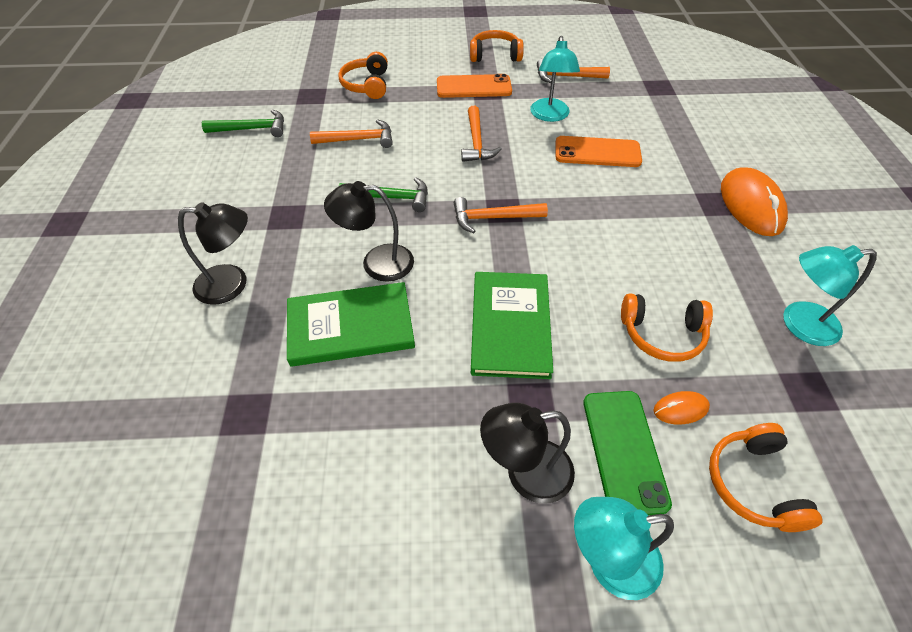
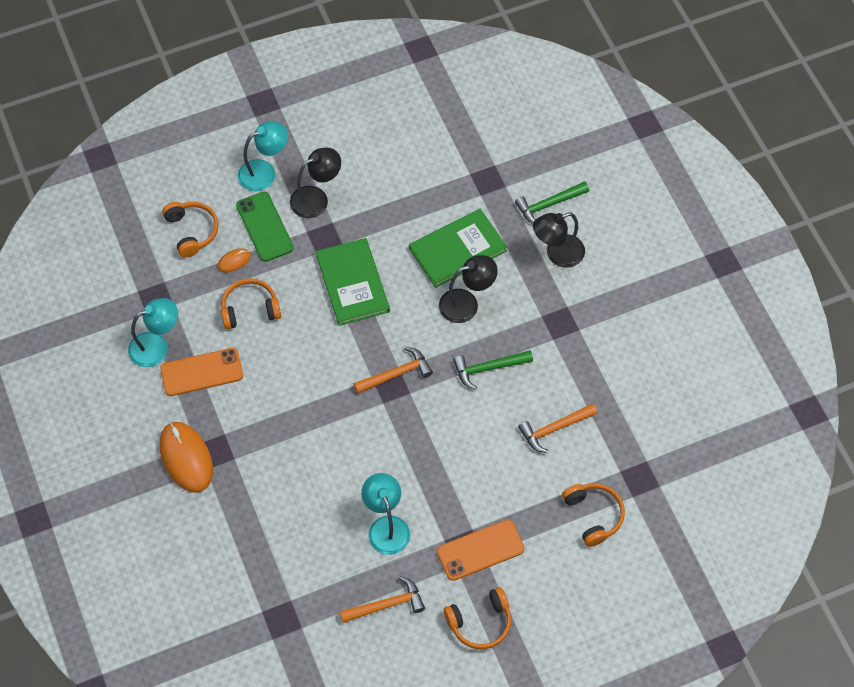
camera: 160 degrees right, 10 degrees up
green hammer [202,109,284,137] -> green hammer moved to [515,182,589,224]
orange hammer [461,106,502,162] -> none
orange phone [555,136,642,167] -> orange phone moved to [160,348,243,396]

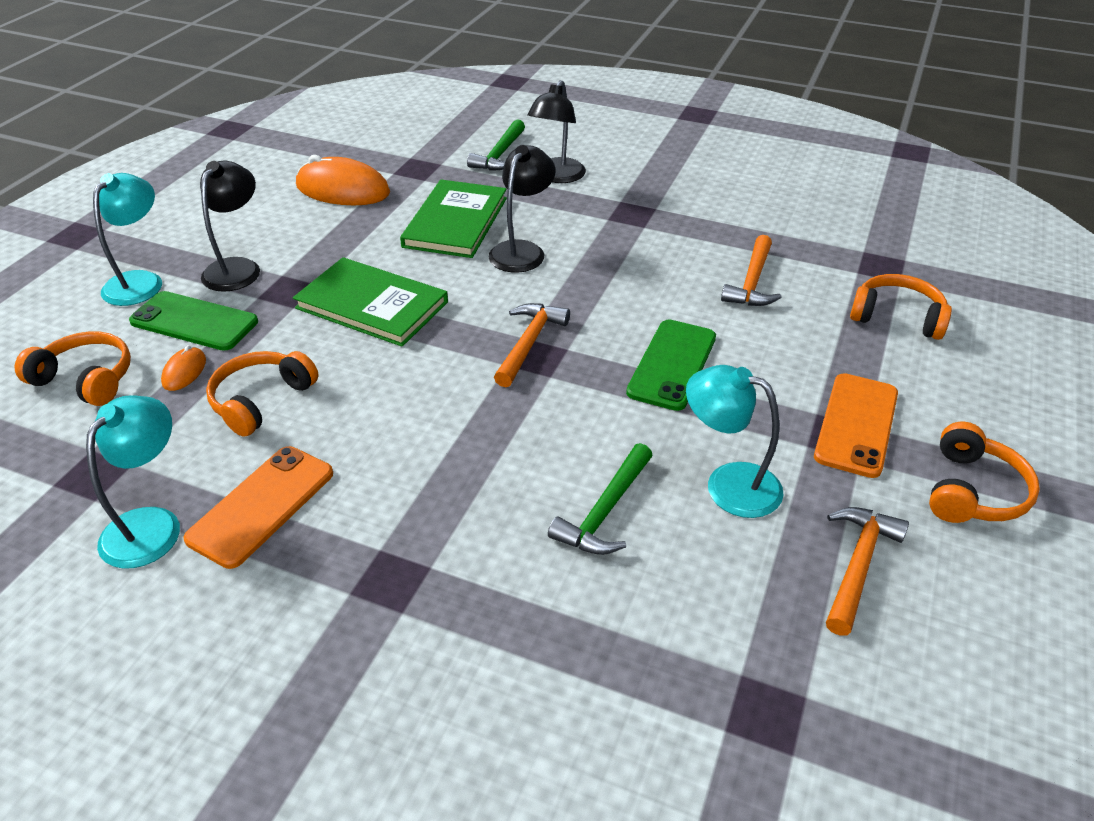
camera: 45 degrees left, 20 degrees down
orange mouse [160,422,213,493] -> orange mouse moved to [296,155,390,205]
green hammer [453,350,533,390] -> green hammer moved to [548,443,653,555]
none -> green phone [626,320,716,411]

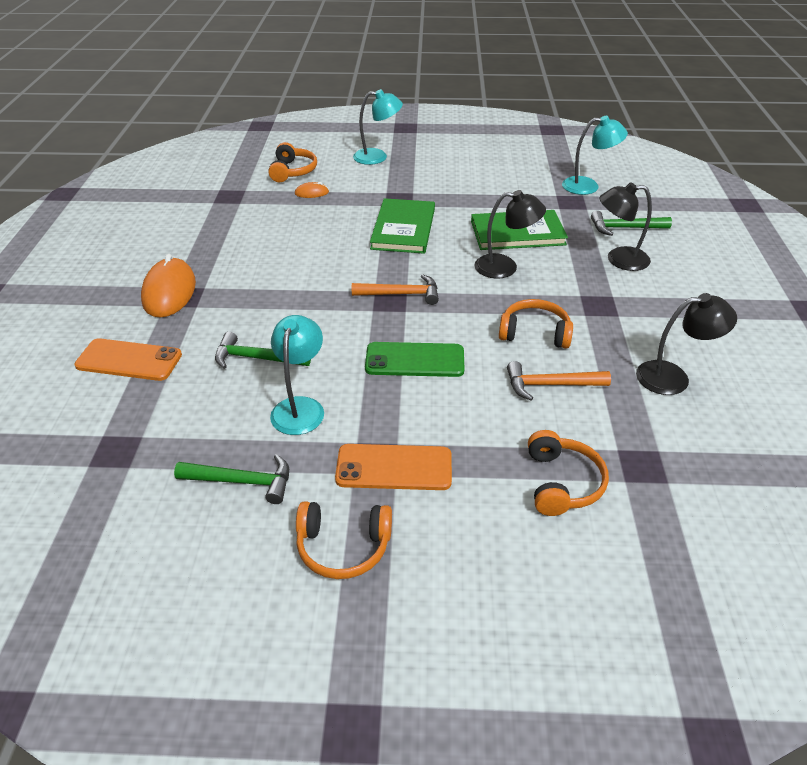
camera: 70 degrees right, 0 degrees up
turquoise lamp [86,395,180,569] -> turquoise lamp moved to [562,116,628,195]
green phone [129,291,258,351] -> none
orange phone [183,446,333,569] -> orange phone moved to [74,338,182,381]
black lamp [200,161,260,292] -> black lamp moved to [636,293,737,395]
orange headphones [206,351,319,437] -> orange headphones moved to [499,299,573,349]
orange mouse [296,155,390,205] -> orange mouse moved to [141,254,196,318]
orange hammer [826,507,909,636] -> green hammer [174,454,289,504]

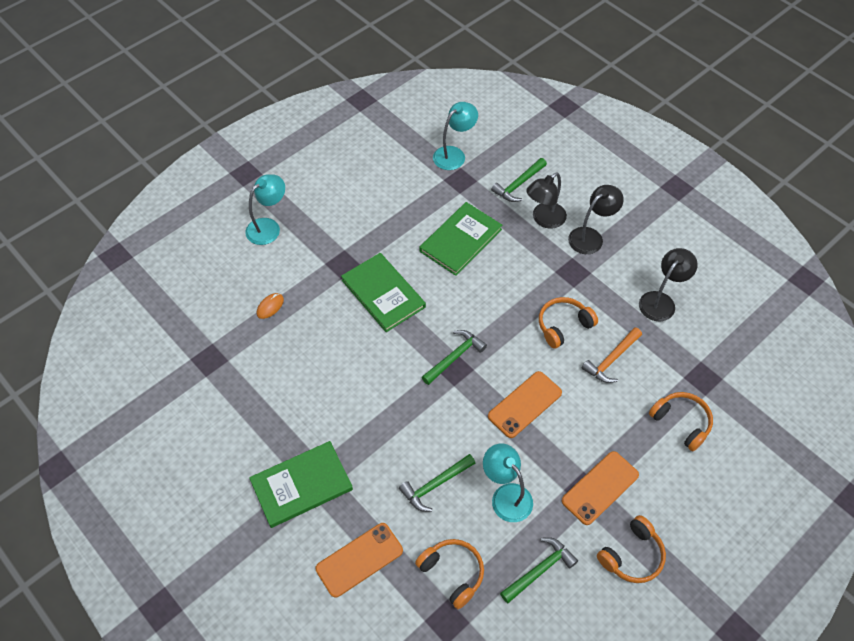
camera: 45 degrees left, 15 degrees up
orange mouse [141,254,196,318] -> green book [249,441,353,528]
orange headphones [268,142,317,182] -> orange headphones moved to [415,539,484,609]
orange hammer [352,274,439,305] -> green hammer [422,330,487,385]
green phone [365,342,465,377] -> orange phone [488,371,562,438]
black lamp [474,190,546,278] -> black lamp moved to [568,185,624,254]

